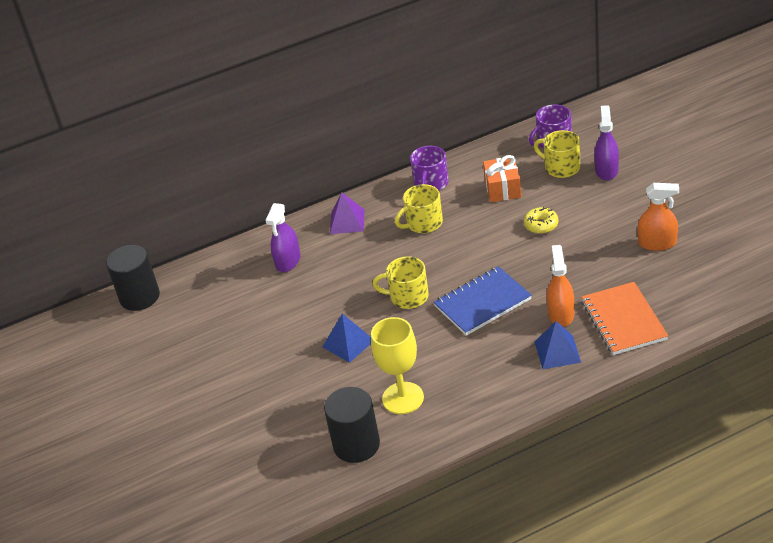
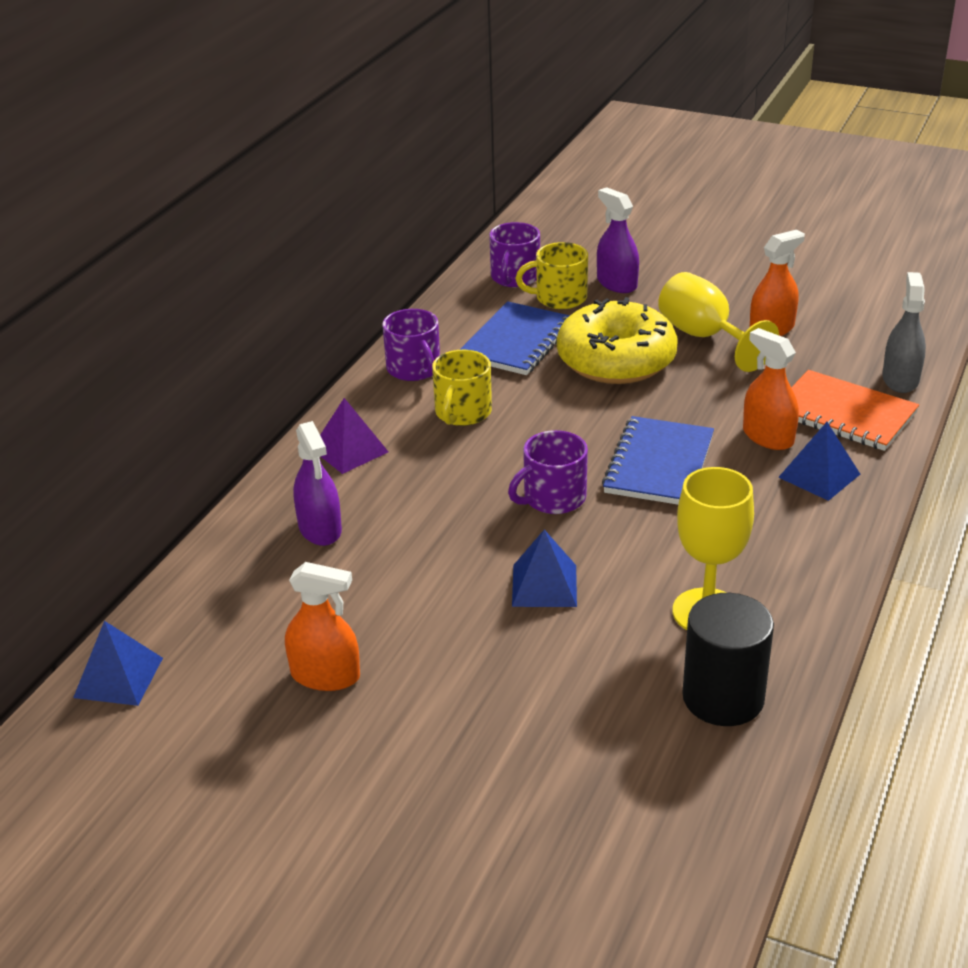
camera: 45 degrees left, 5 degrees down
black cylinder [106,245,160,311] -> blue pyramid [73,621,163,706]
yellow mug [373,256,429,309] -> purple mug [508,430,588,514]
orange gift [483,155,522,202] -> blue notebook [460,301,570,375]
yellow donut [524,207,559,234] -> yellow donut [557,297,678,384], size x2.35
none -> orange spray bottle [285,562,360,691]
none -> yellow goblet [658,272,779,372]
none -> grey spray bottle [882,272,926,393]

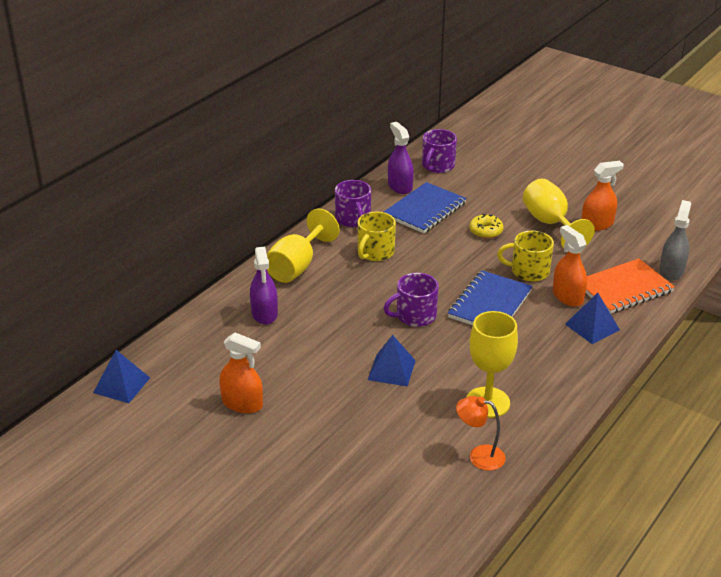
camera: 10 degrees right, 0 degrees up
purple pyramid [320,398,388,474] -> yellow goblet [267,209,340,283]
yellow mug [516,242,588,309] -> yellow mug moved to [497,231,554,282]
yellow donut [557,297,678,384] -> yellow donut [470,214,504,239], size x0.43
purple spray bottle [597,187,639,293] -> purple spray bottle moved to [388,122,414,194]
black cylinder [682,593,774,726] -> orange lamp [456,396,506,471]
orange notebook [791,370,919,451] -> orange notebook turned 75 degrees counterclockwise [586,258,675,314]

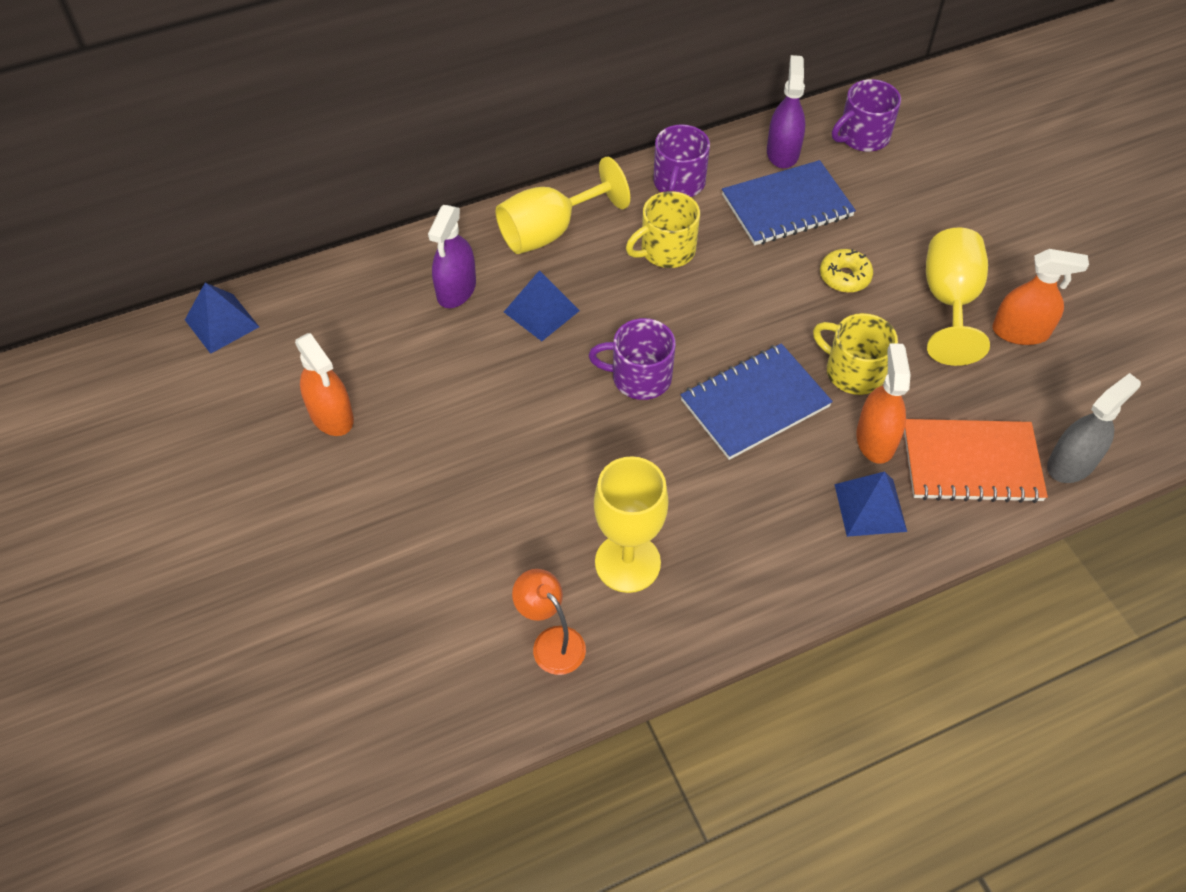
camera: 30 degrees right, 20 degrees up
blue pyramid [368,335,416,387] -> blue pyramid moved to [504,270,580,341]

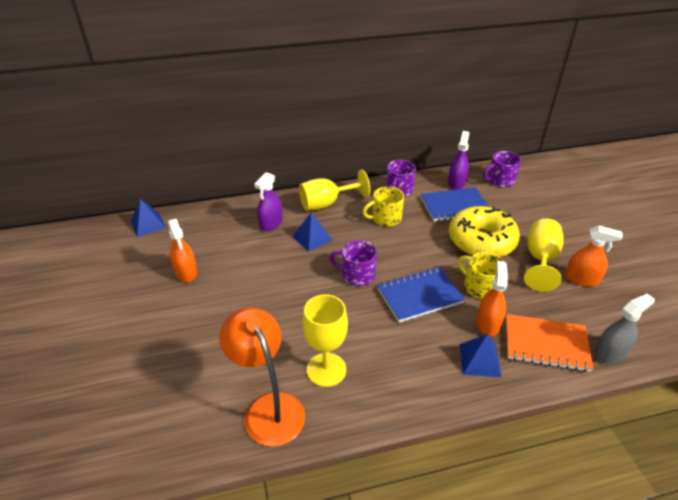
camera: 10 degrees right, 15 degrees down
orange lamp [512,569,586,675] -> orange lamp [219,307,305,446], size x1.83
yellow donut [820,249,873,293] -> yellow donut [449,206,520,257], size x2.35

